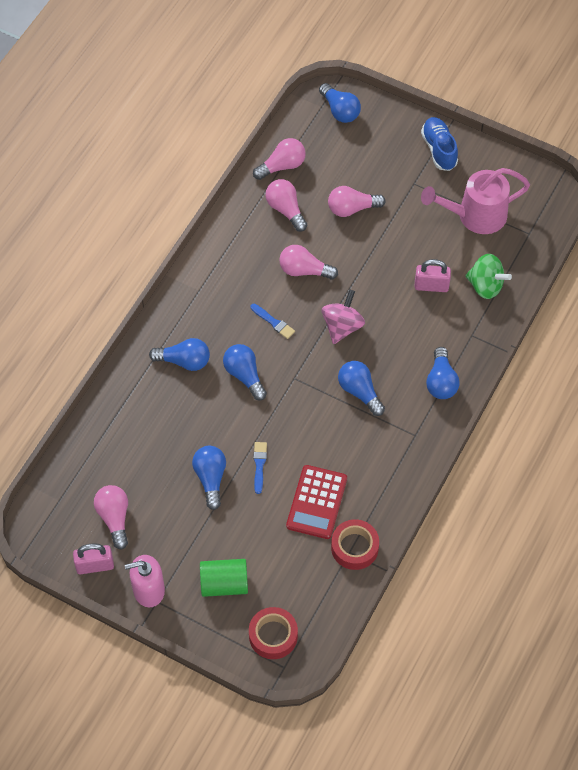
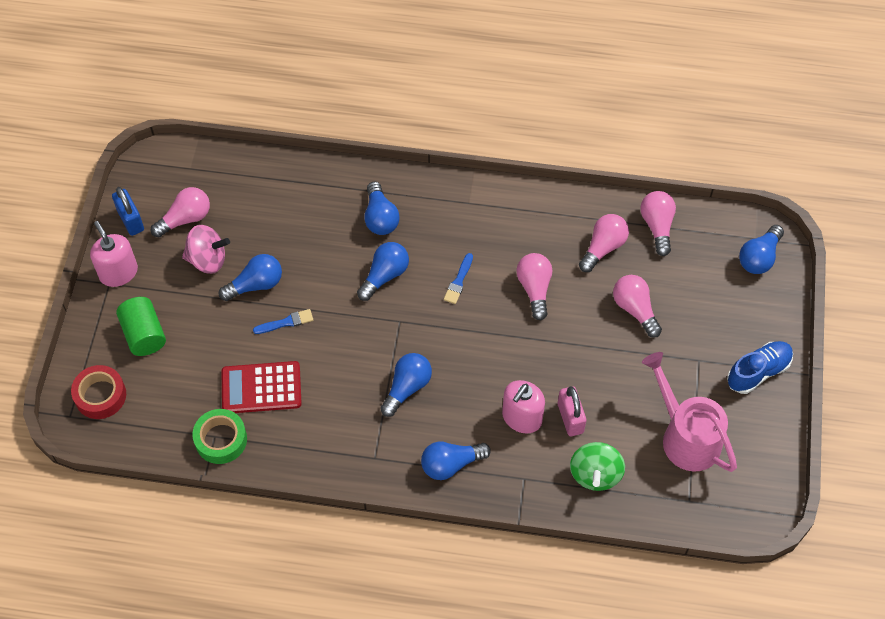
camera: 70 degrees right, 0 degrees up
pink padlock [73,543,114,574] -> blue padlock [112,187,144,236]
pink light bulb [253,138,306,180] -> pink light bulb turned 135 degrees counterclockwise [640,191,676,256]
pink spinning top [322,290,365,344] -> pink spinning top moved to [182,225,230,274]
red tape [331,519,379,570] -> green tape [192,409,247,464]
none -> pink soap dispenser [502,380,545,433]

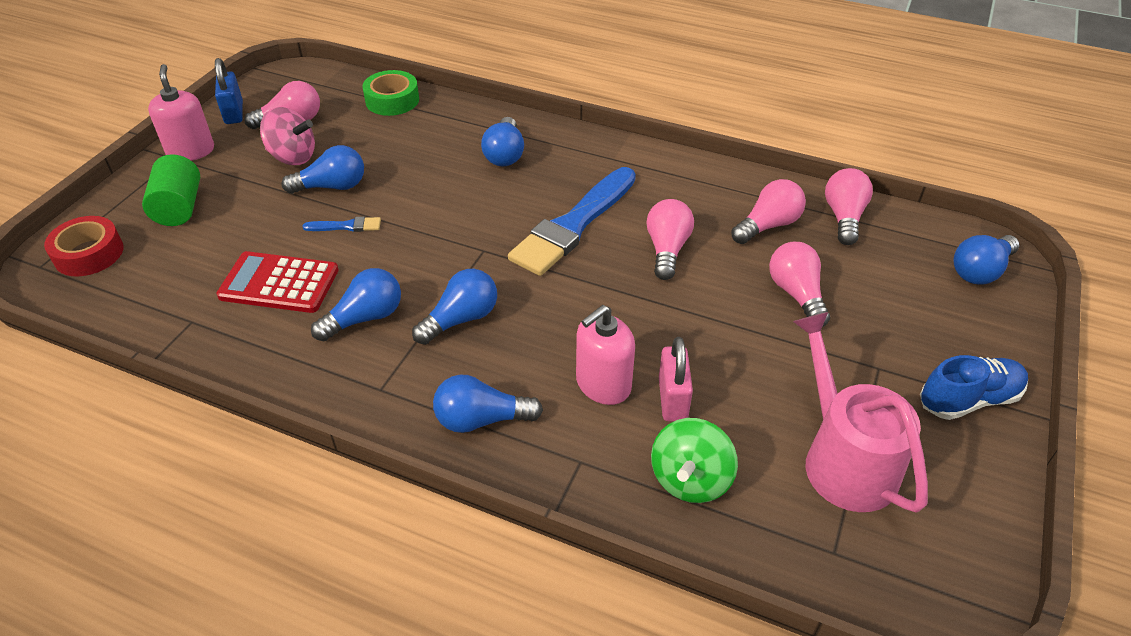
camera: 15 degrees right, 15 degrees down
green tape [192,409,247,464] -> green tape moved to [362,70,419,116]
blue light bulb [357,242,409,301] -> blue light bulb moved to [311,268,401,341]
blue brush [444,253,473,304] -> blue brush [508,167,636,276], size x2.41

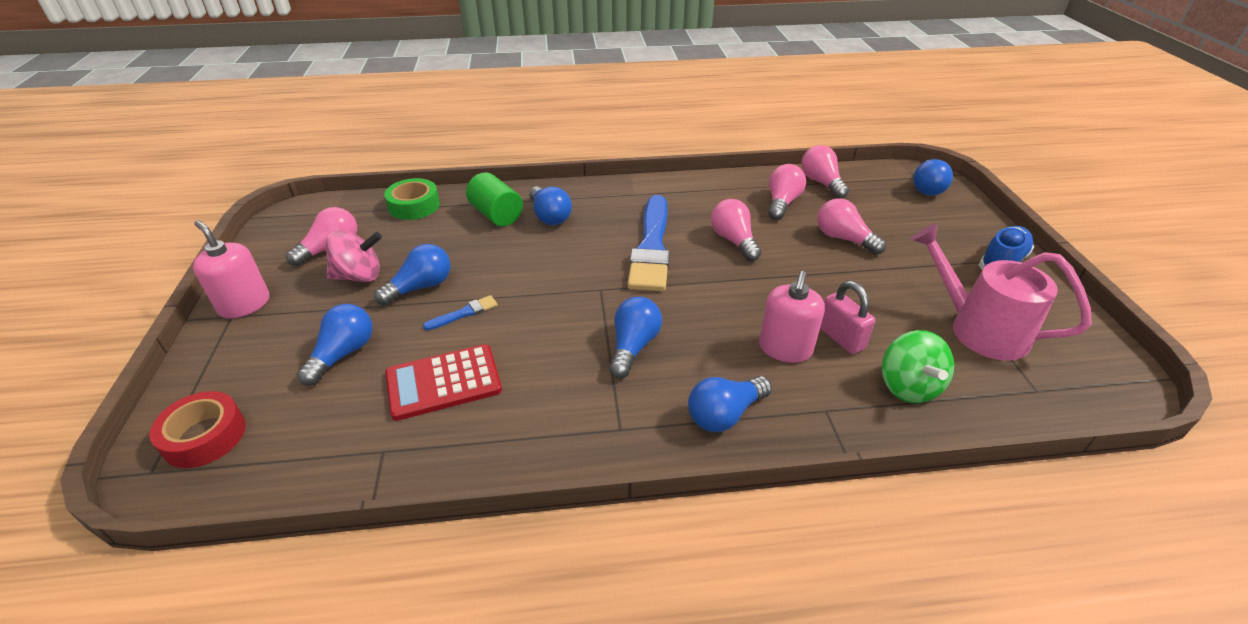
camera: 30 degrees left, 5 degrees down
green cylinder [142,154,200,226] -> green cylinder moved to [466,172,523,226]
blue padlock [215,58,243,124] -> none
blue light bulb [311,268,401,341] -> blue light bulb moved to [297,304,373,386]

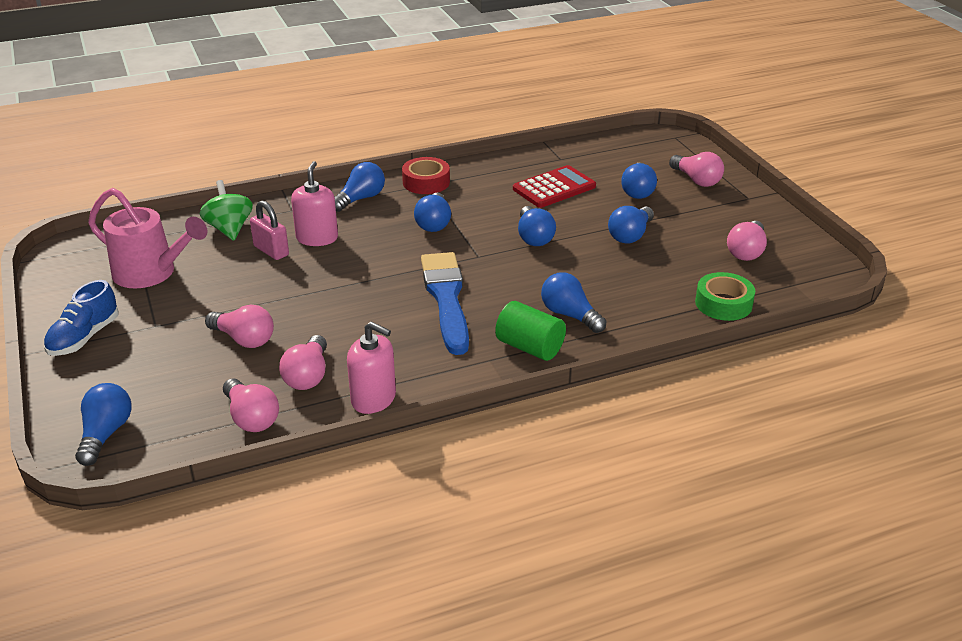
camera: 165 degrees right, 5 degrees down
red tape [149,391,246,468] -> red tape moved to [402,157,450,194]
pink soap dispenser [193,220,269,319] -> pink soap dispenser moved to [347,321,396,414]
pink spinning top [326,230,382,282] -> none
blue brush [423,295,498,331] -> none
green cylinder [466,172,523,226] -> green cylinder moved to [495,301,566,361]
pink light bulb [711,199,761,261] -> pink light bulb moved to [669,152,724,187]
none -> blue light bulb [518,206,556,246]

